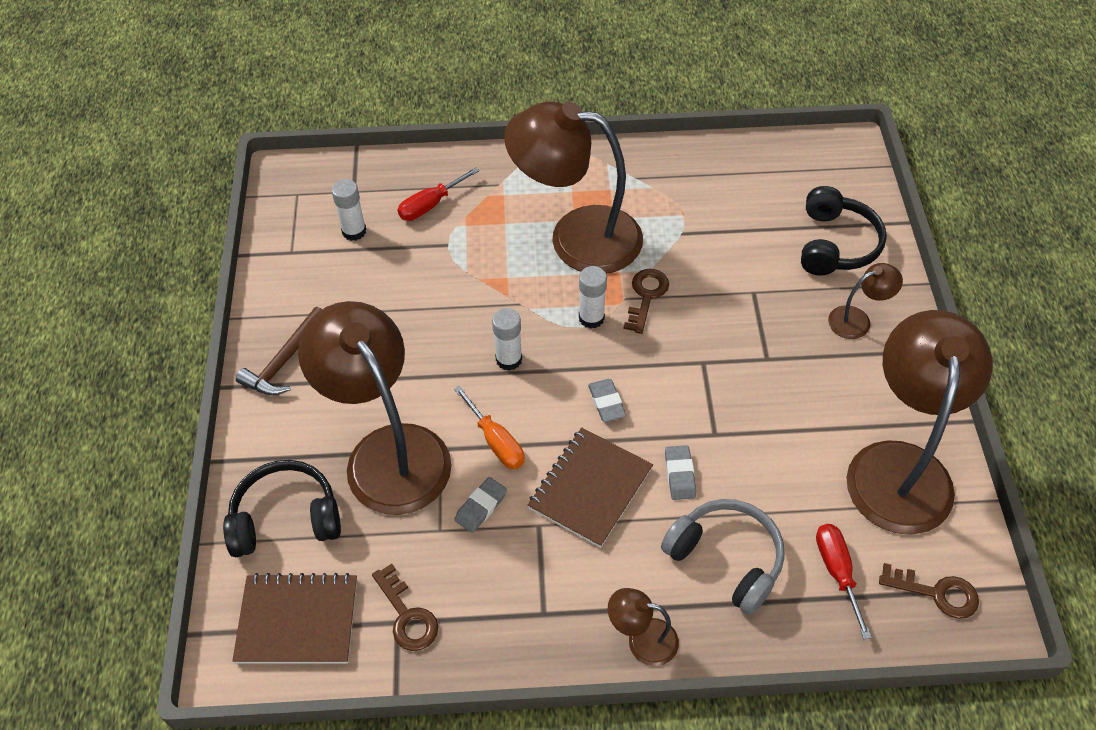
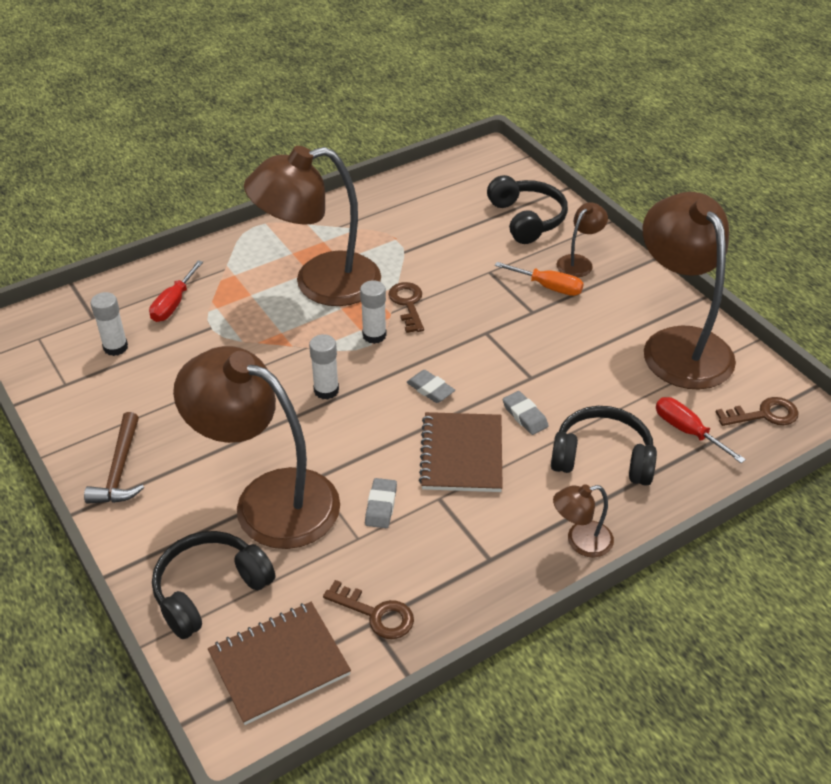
camera: 30 degrees left, 10 degrees down
orange screwdriver [454,386,525,469] -> orange screwdriver moved to [495,262,584,296]
grey headphones [661,499,785,615] -> black headphones [551,406,657,486]

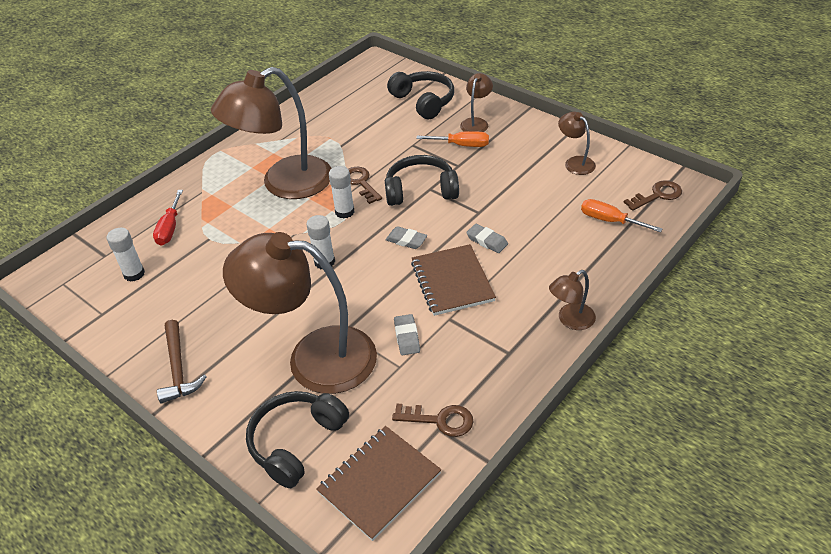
camera: 15 degrees left, 0 degrees up
black headphones [551,406,657,486] -> black headphones moved to [385,155,459,206]
brown lamp [643,192,736,390] -> brown lamp [558,111,596,175], size x0.43
red screwdriver [656,397,746,463] -> orange screwdriver [581,199,662,232]

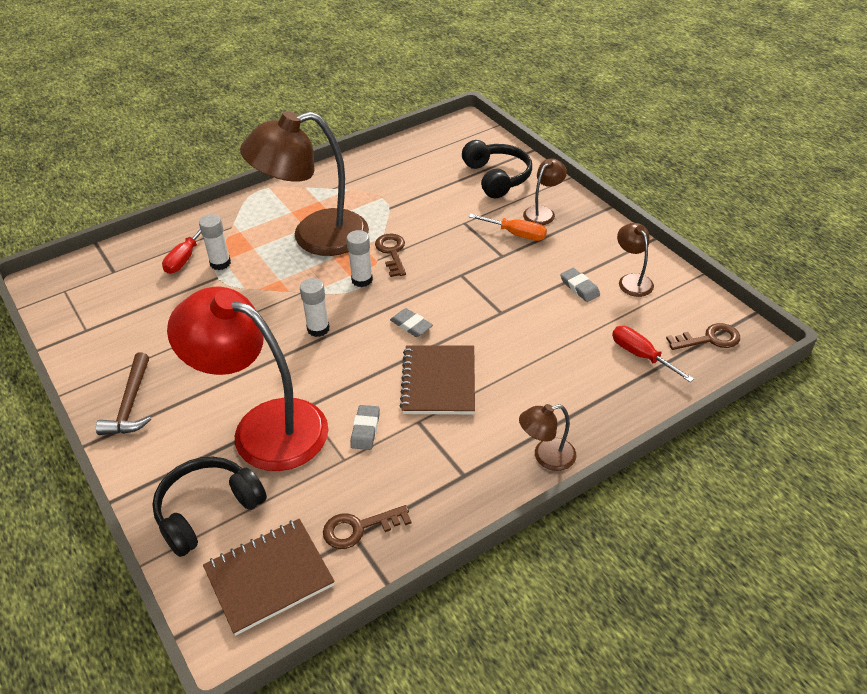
camera: 15 degrees right, 0 degrees up
white glue stick [107,228,145,282] -> white glue stick moved to [199,214,231,270]
brown lamp [223,232,377,394] -> red lamp [167,287,328,471]
black headphones [385,155,459,206] -> none
brown key [392,404,473,437] -> brown key turned 135 degrees clockwise [323,505,411,549]
grey eraser [466,224,508,253] -> grey eraser moved to [560,268,600,302]
orange screwdriver [581,199,662,232] -> red screwdriver [612,326,694,382]

